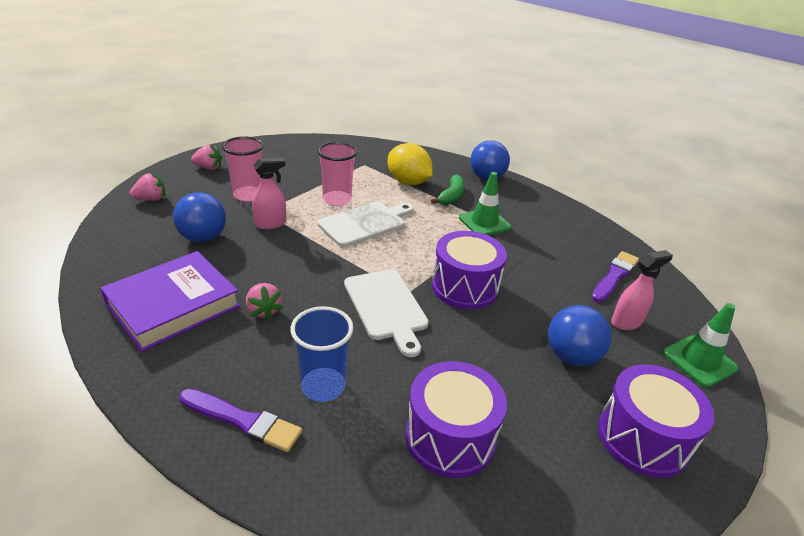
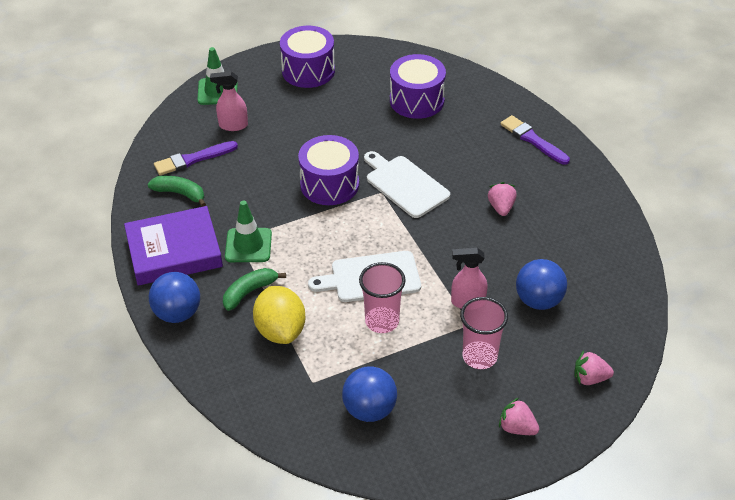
camera: 150 degrees left, 10 degrees up
purple book [100,251,240,352] -> purple book moved to [124,206,223,286]
blue cup [290,306,354,402] -> none
white cutting board [344,269,429,357] -> white cutting board turned 45 degrees counterclockwise [364,151,450,218]
blue ball [548,305,612,366] -> blue ball moved to [342,366,397,422]
none -> green banana [148,176,206,207]

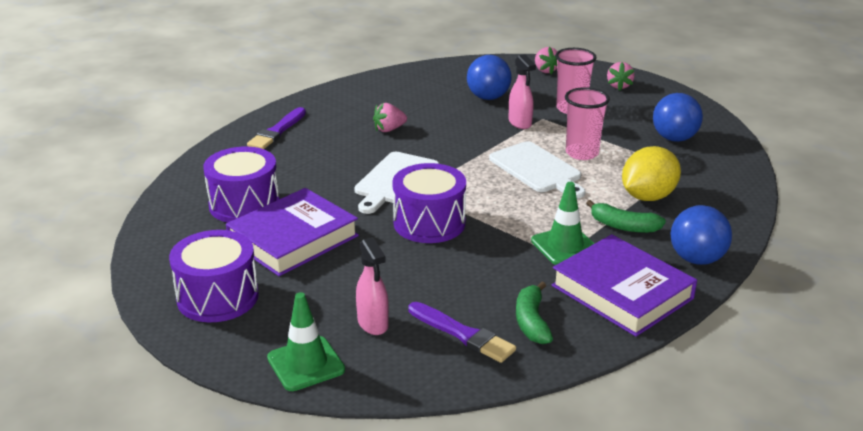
camera: 115 degrees left, 15 degrees down
none -> purple book [226,188,359,276]

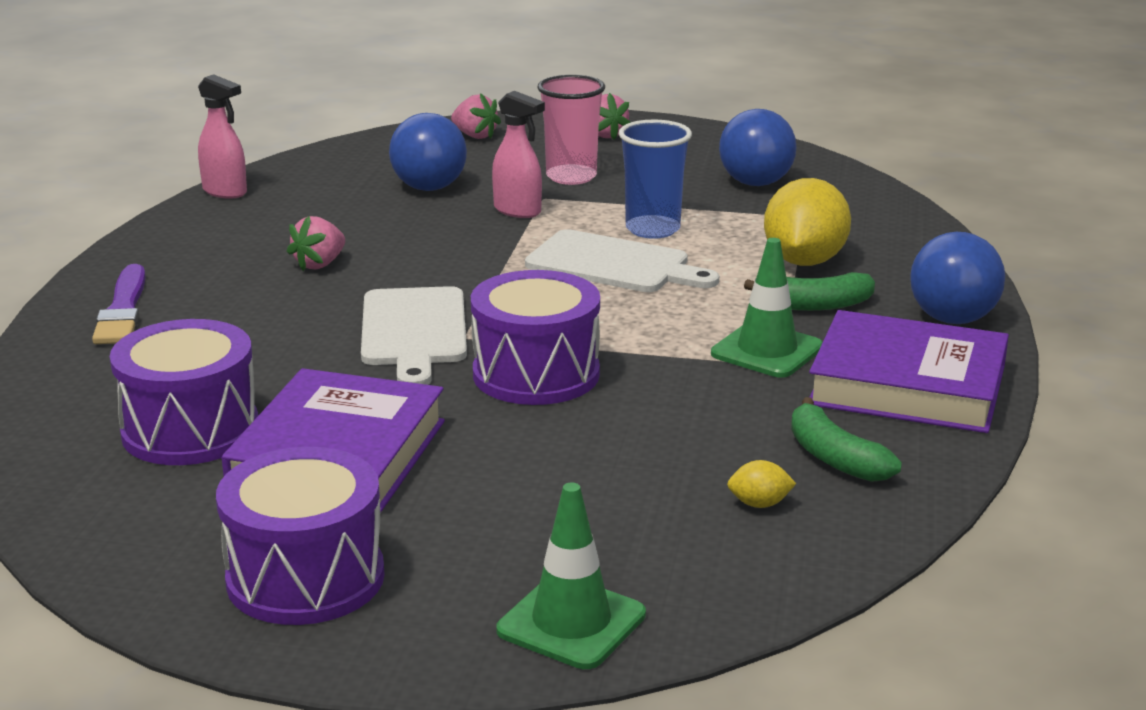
camera: 30 degrees left, 5 degrees down
pink spray bottle [356,237,389,335] -> pink spray bottle moved to [198,74,247,199]
purple brush [409,302,516,363] -> yellow lemon [727,460,796,508]
pink cup [565,87,610,160] -> blue cup [619,120,692,239]

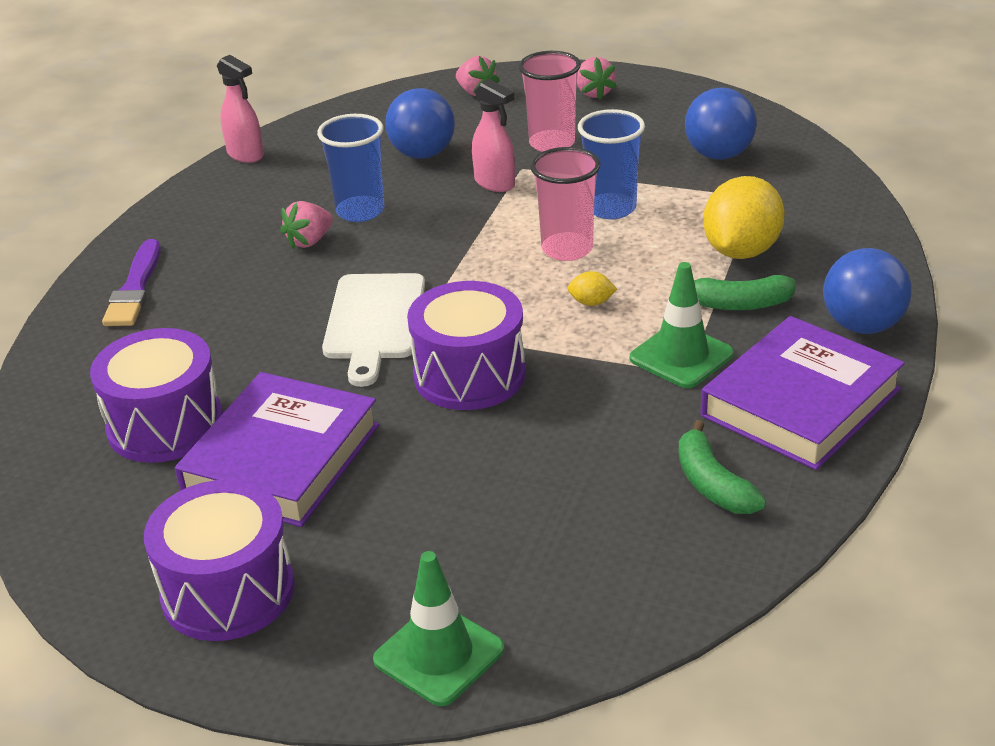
camera: 10 degrees right, 10 degrees up
white cutting board [525,229,719,292] -> pink cup [530,147,601,261]
yellow lemon [727,460,796,508] -> yellow lemon moved to [567,271,617,306]
purple book [809,310,1009,433] -> purple book turned 75 degrees counterclockwise [701,316,905,470]
none -> blue cup [317,114,384,222]

